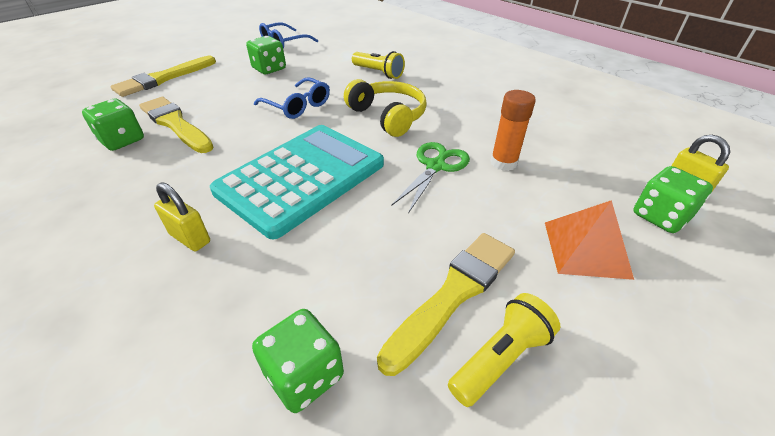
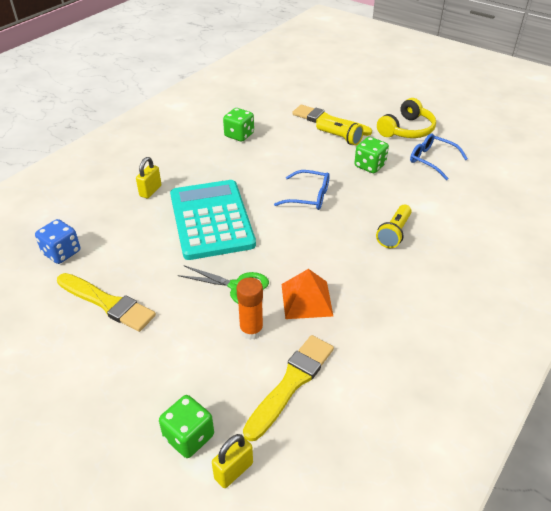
camera: 80 degrees right, 0 degrees up
yellow brush [139,97,214,153] -> yellow brush moved to [243,335,334,441]
turquoise calculator [210,125,384,239] -> turquoise calculator turned 135 degrees counterclockwise [170,180,256,260]
green dice [252,309,344,413] -> blue dice [35,219,80,264]
blue glasses [254,77,330,119] -> blue glasses turned 105 degrees counterclockwise [274,170,330,210]
yellow headphones [344,79,427,137] -> yellow headphones moved to [377,98,436,138]
yellow flashlight [448,293,560,407] -> yellow flashlight moved to [316,119,363,145]
orange pyramid [545,200,634,280] -> orange pyramid moved to [281,269,333,319]

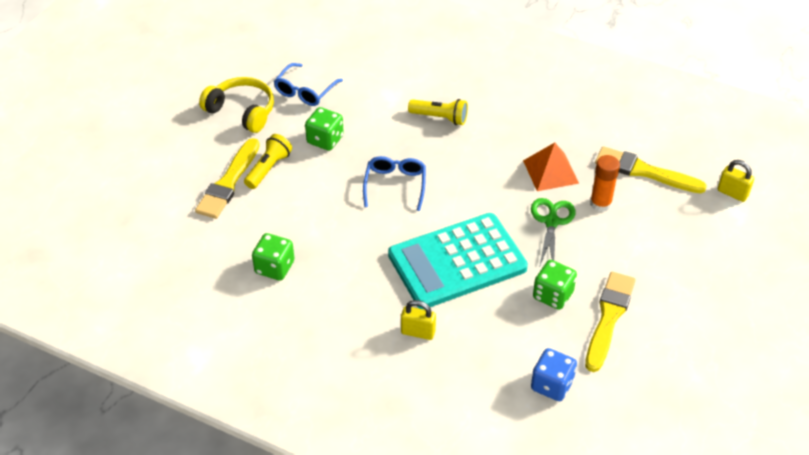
camera: 100 degrees left, 5 degrees up
green dice [159,395,214,458] -> green dice moved to [533,260,577,310]

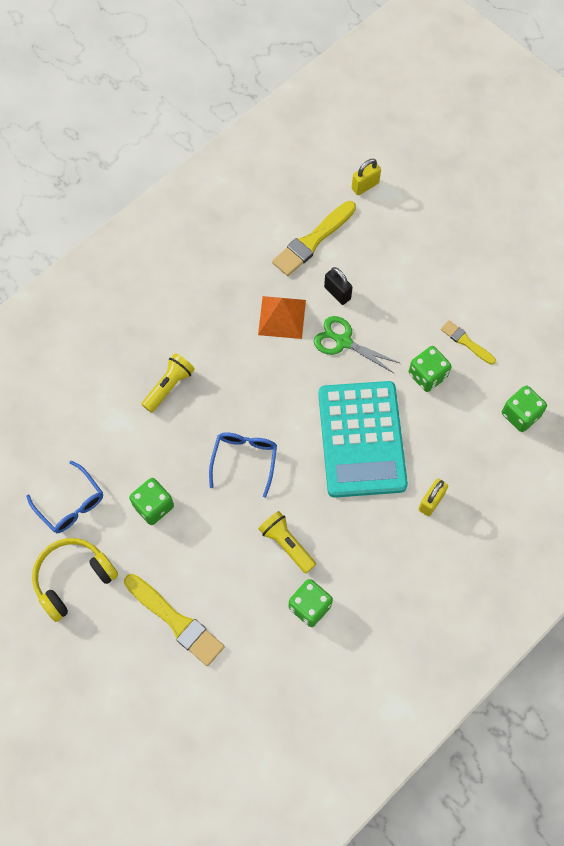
camera: 70 degrees left, 20 degrees up
yellow flashlight [244,134,292,189] -> yellow flashlight moved to [258,511,316,573]
blue glasses [363,156,426,211] -> blue glasses turned 75 degrees clockwise [209,432,277,498]
blue dice [531,348,577,401] -> green dice [502,386,547,432]
yellow brush [585,272,635,372] -> yellow brush [441,320,496,365], size x0.57
orange glue stick [590,155,620,212] -> black padlock [324,267,353,305]

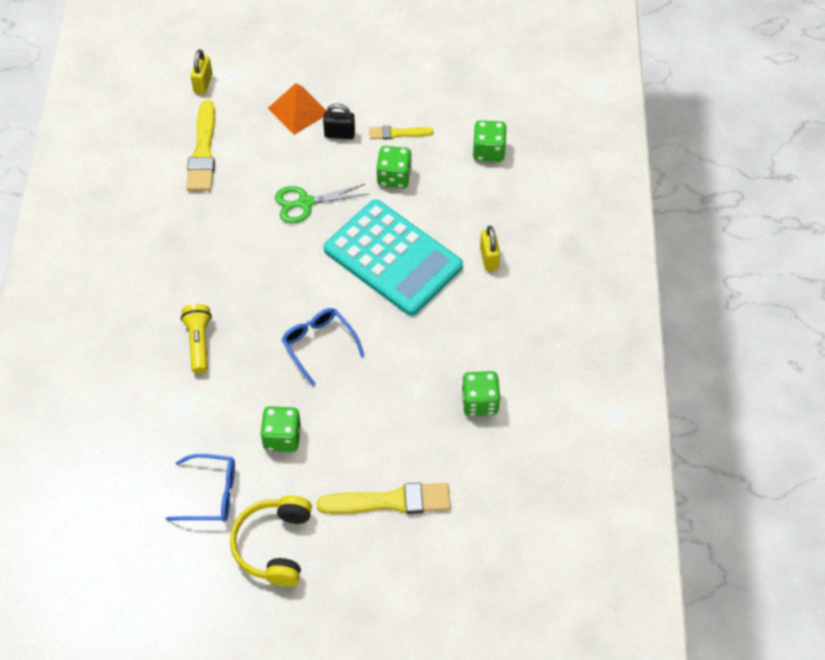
camera: 45 degrees left, 10 degrees down
orange pyramid [258,296,306,339] -> orange pyramid moved to [268,83,327,135]
yellow flashlight [258,511,316,573] -> none
black padlock [324,267,353,305] -> black padlock moved to [323,104,355,139]

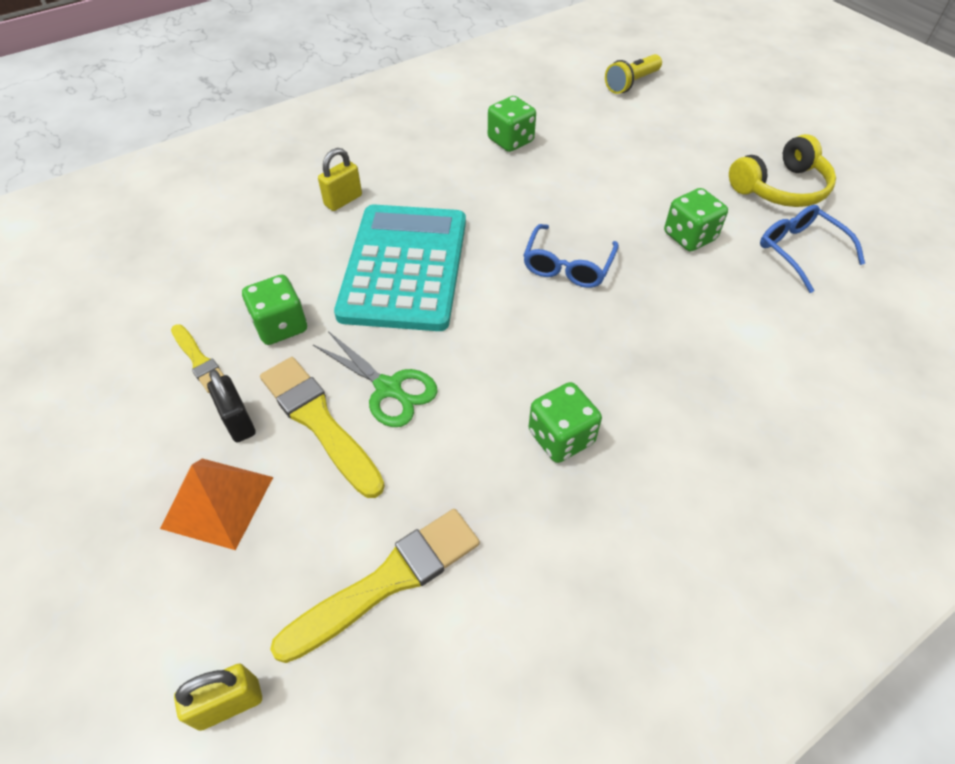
camera: 125 degrees left, 5 degrees down
yellow flashlight [181,304,212,374] -> yellow flashlight moved to [605,54,662,94]
yellow brush [317,483,451,514] -> yellow brush moved to [260,357,385,498]
green dice [473,120,506,162] -> green dice moved to [528,382,602,463]

